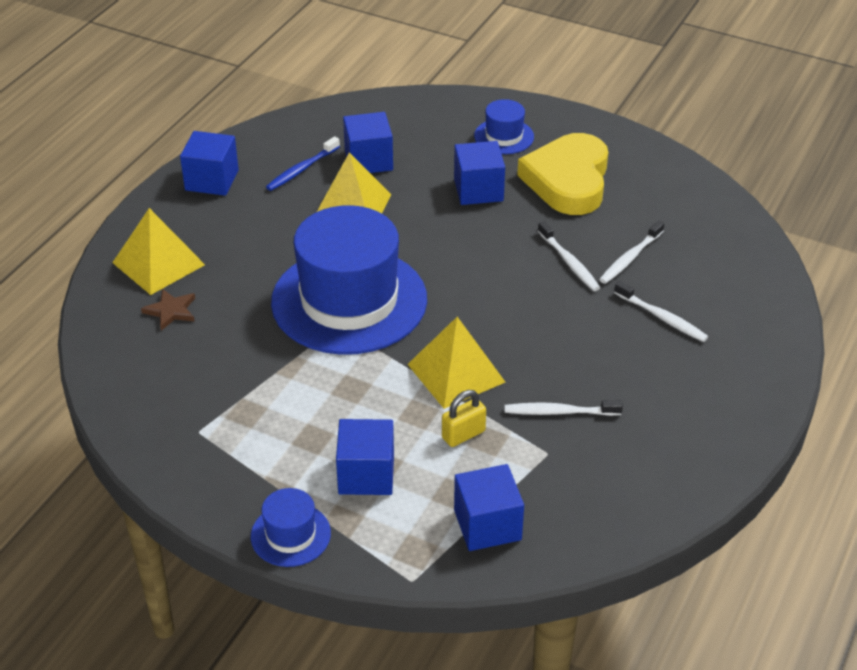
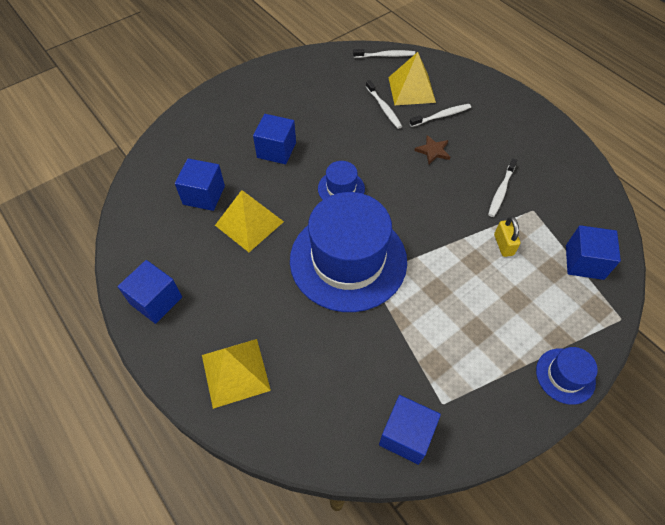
camera: 65 degrees left, 15 degrees up
brown star [141,289,195,331] -> brown star moved to [414,135,450,164]
blue toothbrush [266,136,340,191] -> none
blue cube [336,419,394,495] -> blue cube moved to [379,395,441,465]
yellow pyramid [407,317,505,409] -> yellow pyramid moved to [388,52,436,105]
blue hat [474,99,534,154] -> blue hat moved to [318,161,365,200]
yellow heart [517,133,608,215] -> none
white toothbrush [538,221,600,291] -> white toothbrush moved to [353,49,415,58]

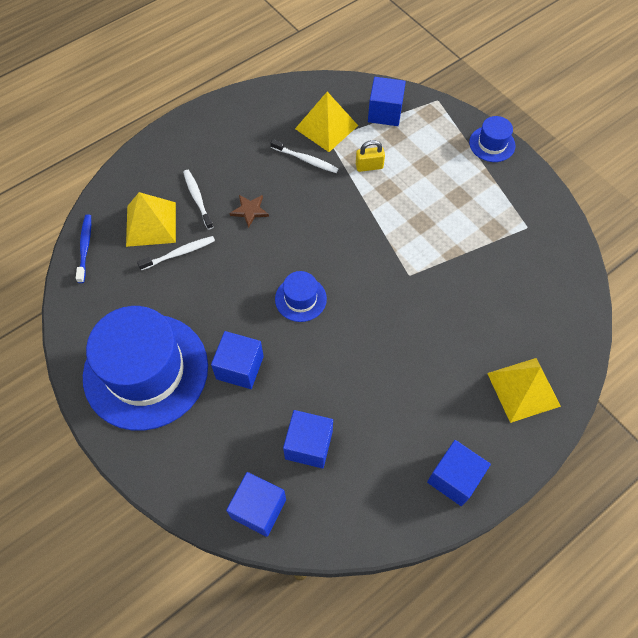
camera: 90 degrees left, 5 degrees up
yellow pyramid [215,190,284,252] -> yellow pyramid moved to [295,92,358,152]
blue hat [290,192,407,312] -> blue hat moved to [83,306,208,431]
white toothbrush [353,49,415,58] -> blue toothbrush [76,214,91,283]
blue cube [379,395,441,465] -> blue cube moved to [226,472,286,537]

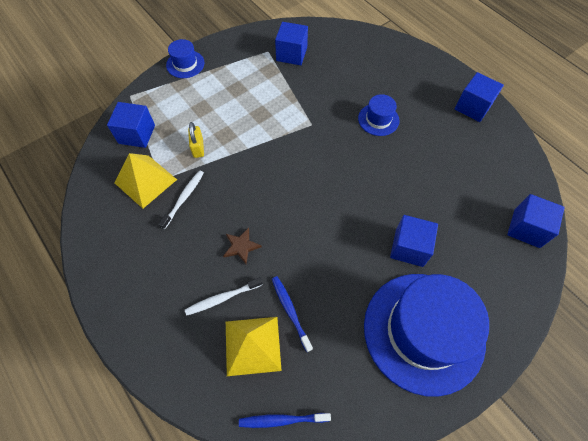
camera: 90 degrees left, 0 degrees up
white toothbrush [137,236,215,270] -> blue toothbrush [272,276,313,352]
blue hat [275,271,327,322] -> blue hat moved to [358,94,399,136]
blue cube [283,410,333,469] -> blue cube moved to [275,22,308,65]
yellow pyramid [487,358,561,423] -> none

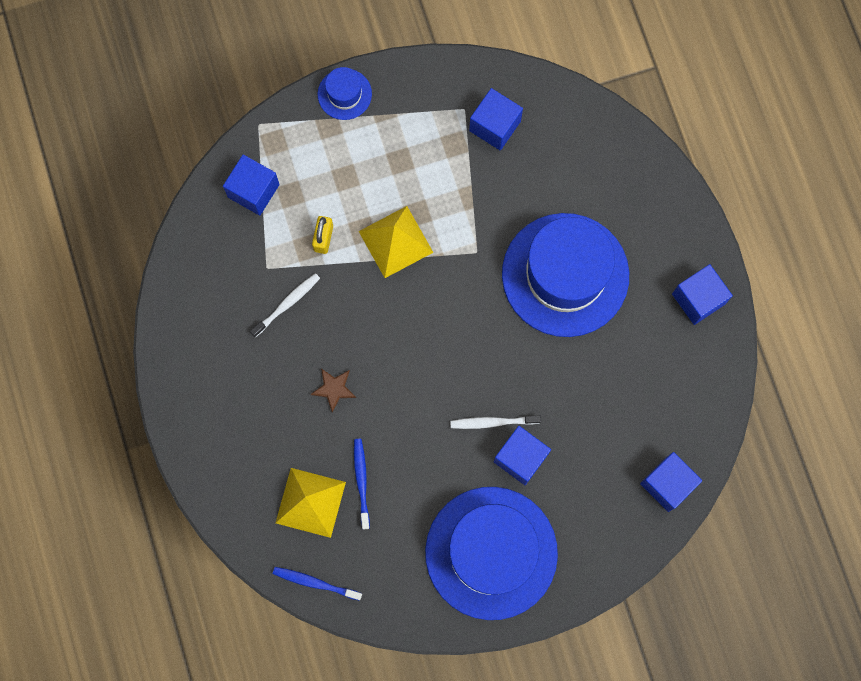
camera: 20 degrees right, 15 degrees up
yellow pyramid [115,153,177,209] -> yellow pyramid moved to [359,206,434,278]
white toothbrush [185,277,263,316] -> white toothbrush moved to [450,415,541,429]
blue hat [358,94,399,136] -> blue hat [502,213,629,337], size x2.28

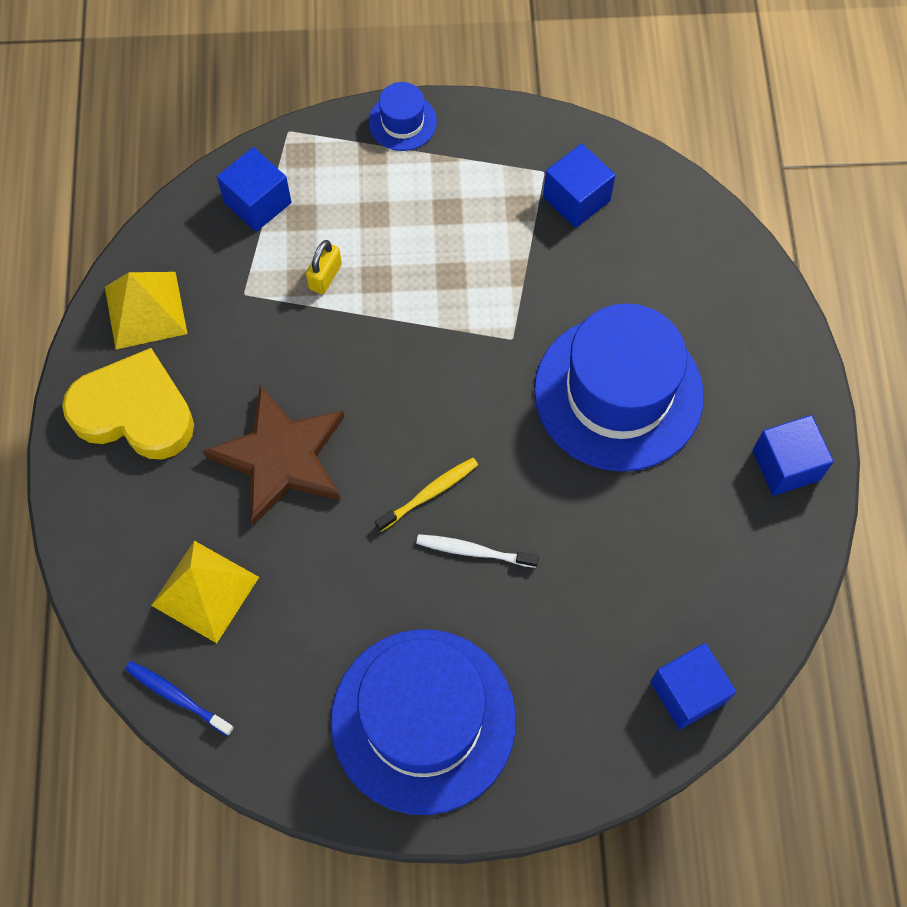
camera: 15 degrees right, 10 degrees down
white toothbrush [250,273,320,338] -> none
brown star [311,369,356,413] -> brown star [203,385,344,526], size x2.37
blue toothbrush [354,439,370,530] -> none
yellow pyramid [359,206,434,278] -> yellow pyramid moved to [105,272,188,349]
blue cube [494,426,551,485] -> none
none -> yellow heart [62,348,194,459]
none -> yellow toothbrush [375,458,478,532]

